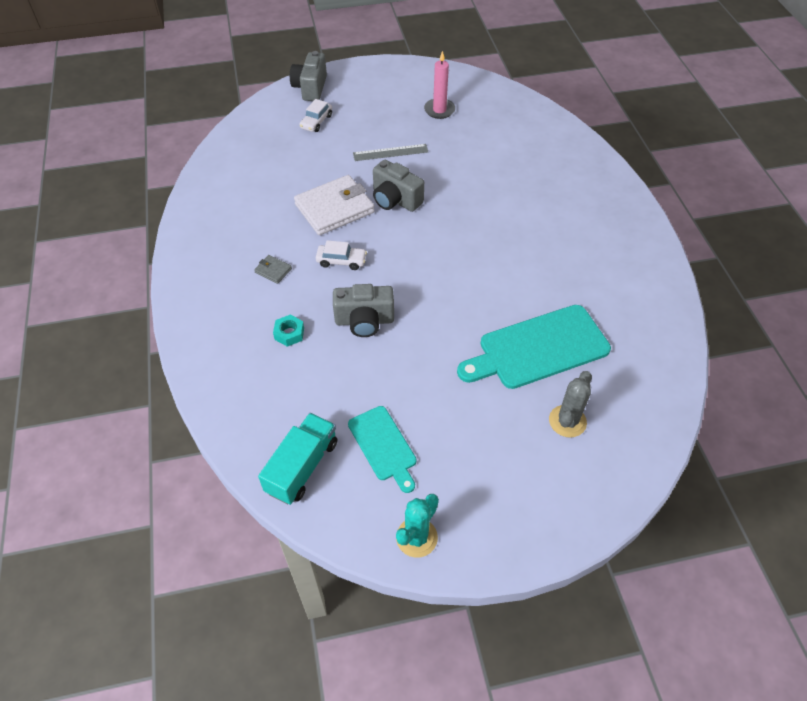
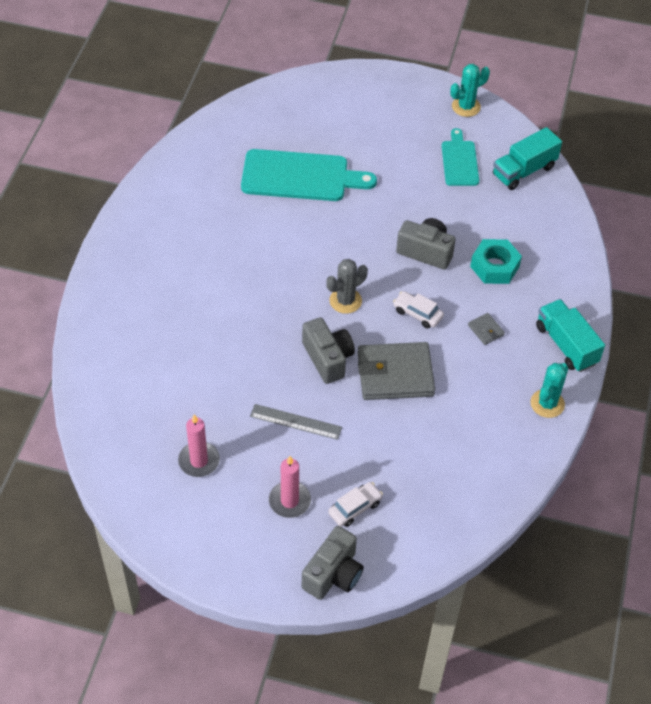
camera: 155 degrees left, 0 degrees up
turquoise nut [273,315,304,347] -> turquoise nut [470,239,522,284], size x1.68
white wallet [294,175,375,235] -> grey wallet [358,342,435,400]
grey cactus [549,371,592,438] -> grey cactus moved to [326,259,368,314]
none -> pink candle [269,456,311,518]
none -> turquoise cactus [530,363,568,418]
none -> turquoise truck [536,299,605,372]

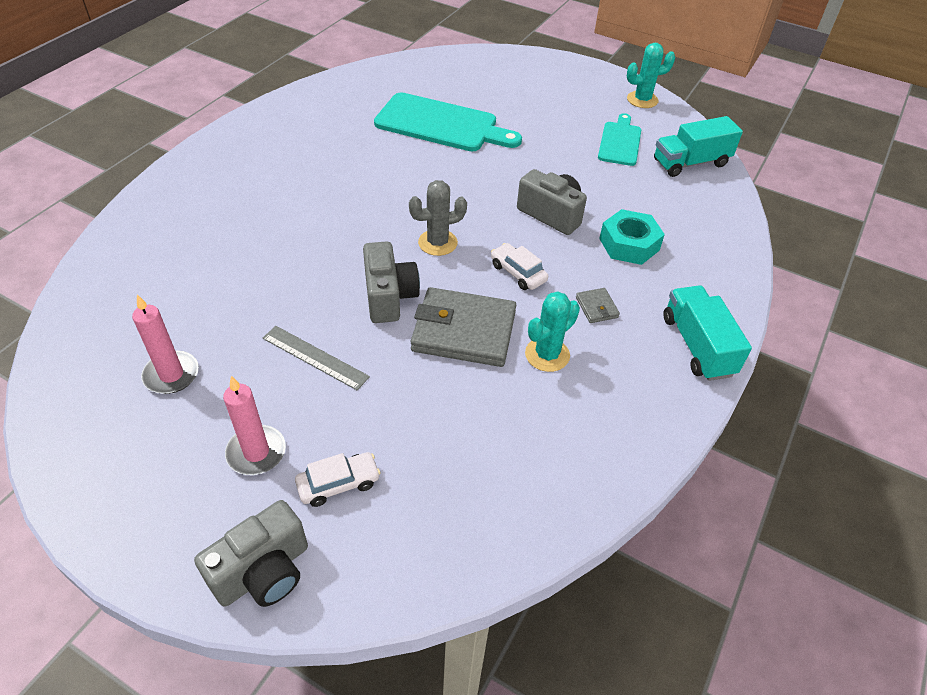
camera: 15 degrees right, 5 degrees down
turquoise cactus [530,363,568,418] -> turquoise cactus moved to [525,291,580,372]

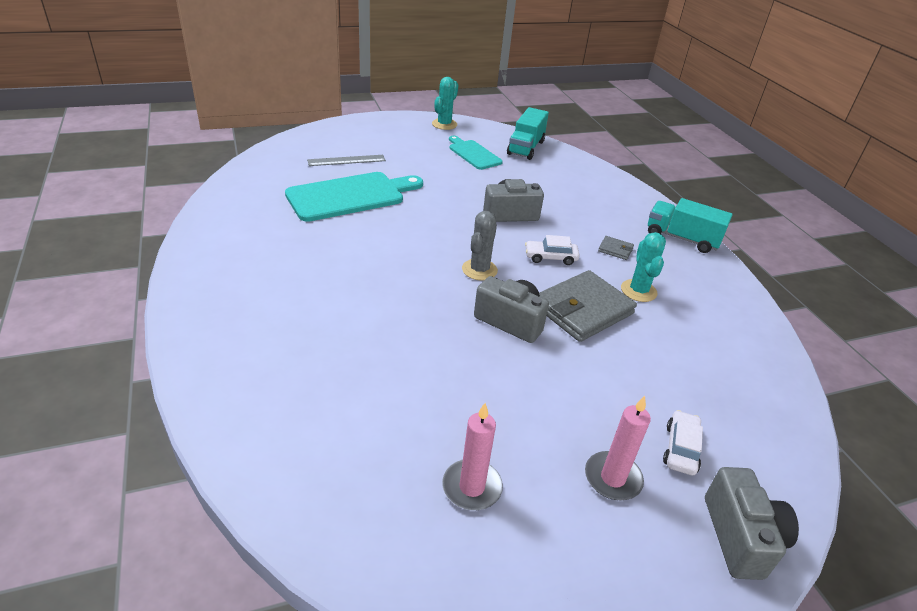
camera: 50 degrees left, 10 degrees down
grey ruler [263,326,370,390] -> grey ruler moved to [307,155,386,166]
turquoise nut [599,209,665,265] -> none

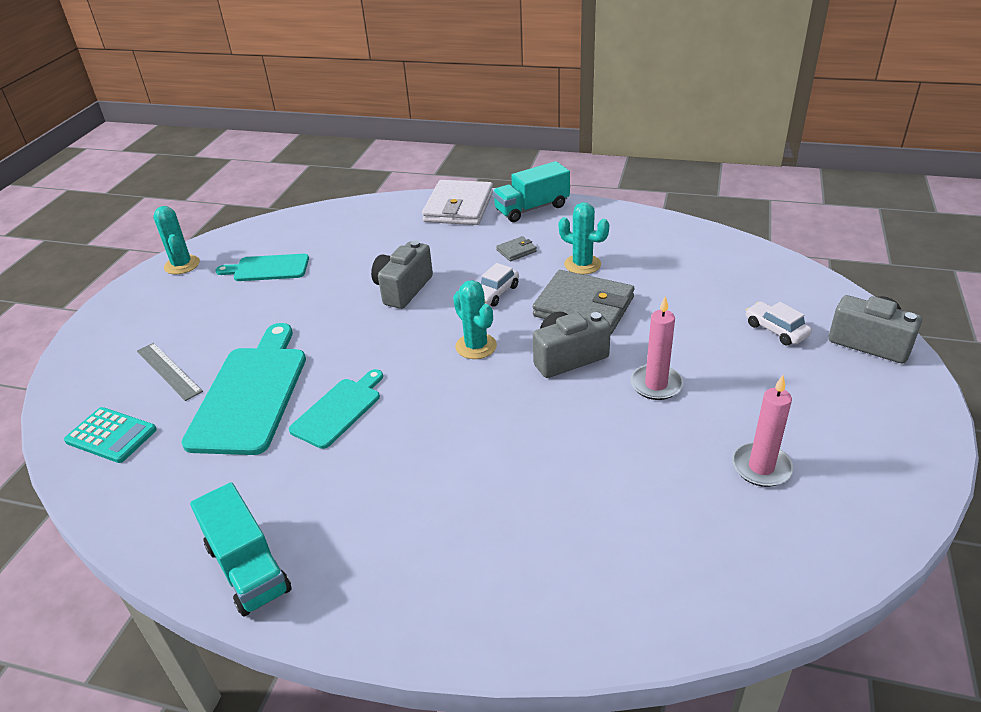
camera: 50 degrees left, 0 degrees up
grey ruler [307,155,386,166] -> grey ruler turned 60 degrees counterclockwise [137,343,203,401]
grey cactus [462,211,498,281] -> turquoise cactus [453,280,497,359]
turquoise truck [507,107,549,160] -> turquoise truck moved to [190,482,292,617]
grey wallet [539,270,637,342] -> grey wallet turned 60 degrees counterclockwise [533,270,635,335]
pink candle [585,396,651,500] -> pink candle moved to [630,296,683,400]
none -> turquoise calculator [64,407,157,463]
none -> turquoise cutting board [289,369,383,449]
none -> white wallet [422,180,493,225]

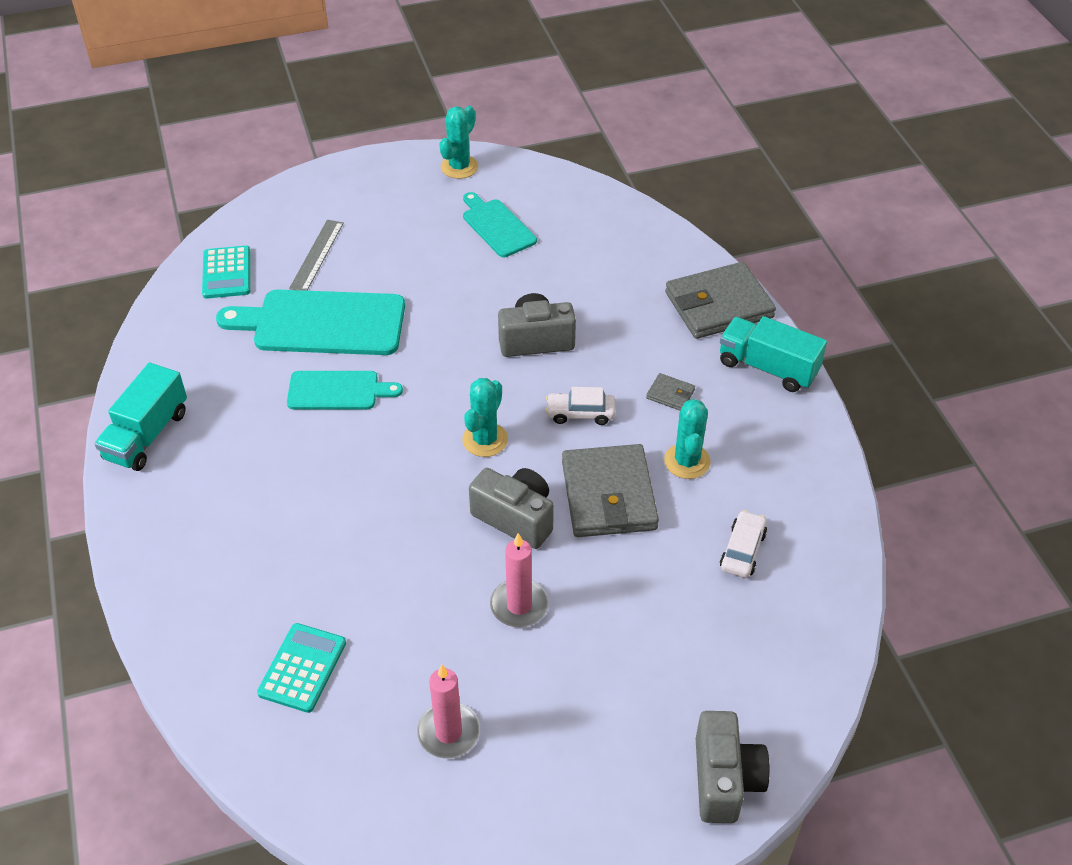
camera: 55 degrees right, 10 degrees up
turquoise cutting board [181,323,306,455] -> turquoise cutting board turned 150 degrees counterclockwise [216,290,405,355]
white wallet [422,180,493,225] -> grey wallet [665,262,776,339]
white car [746,302,812,345] -> white car moved to [720,510,767,578]
none -> turquoise calculator [257,623,346,713]

